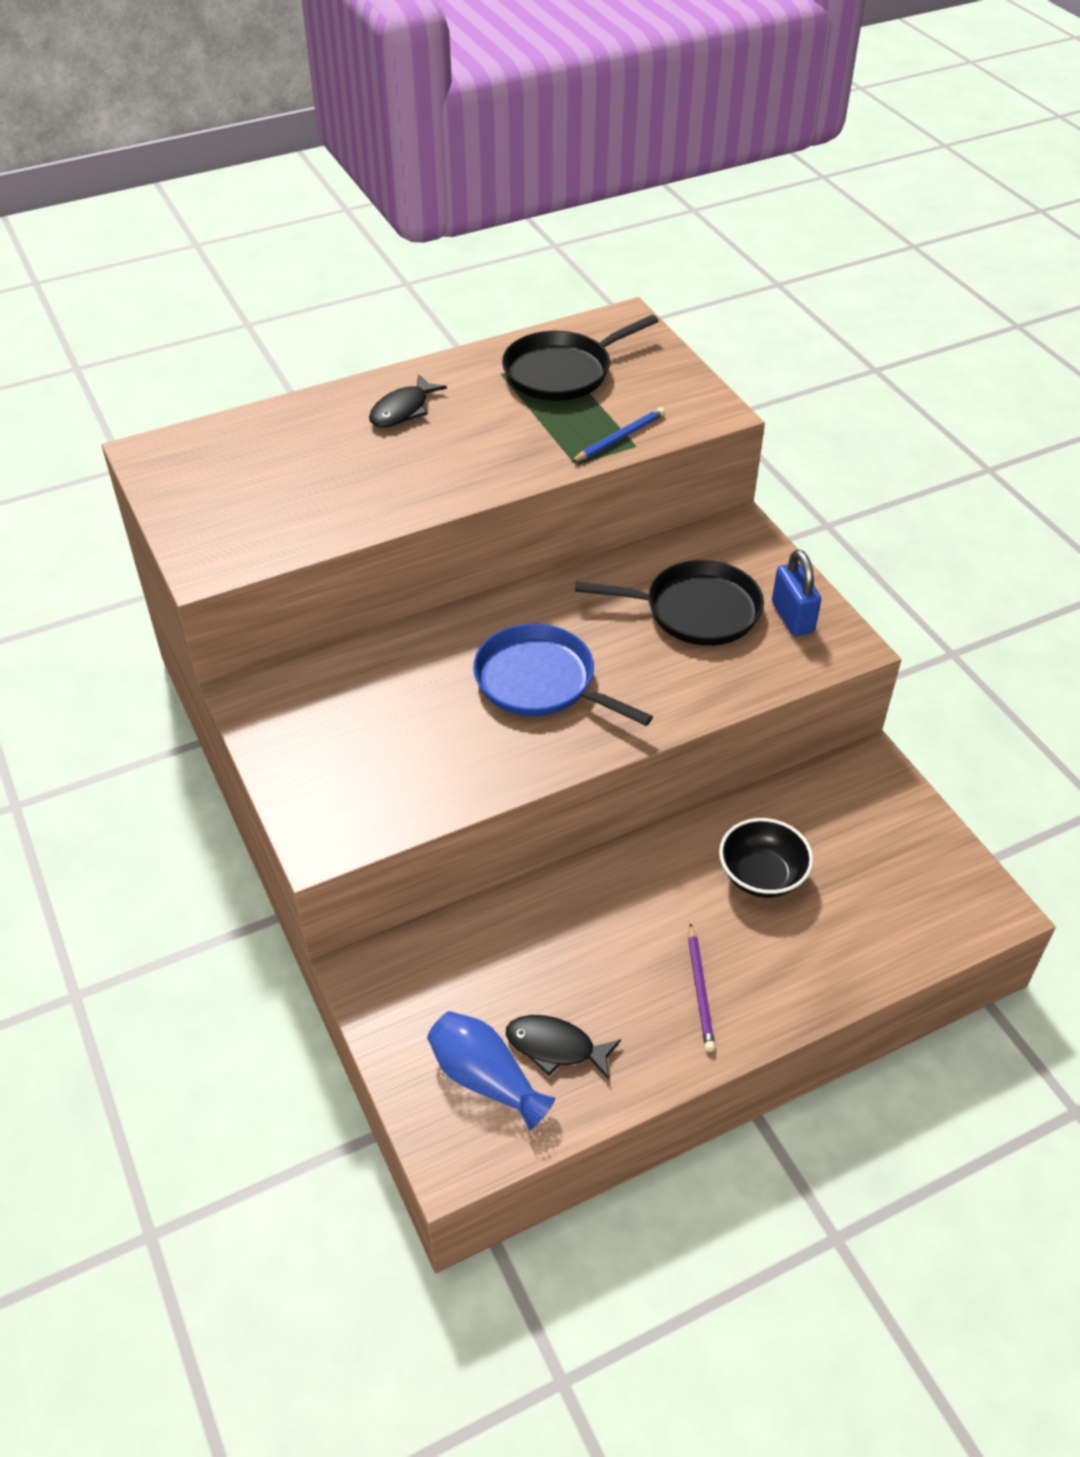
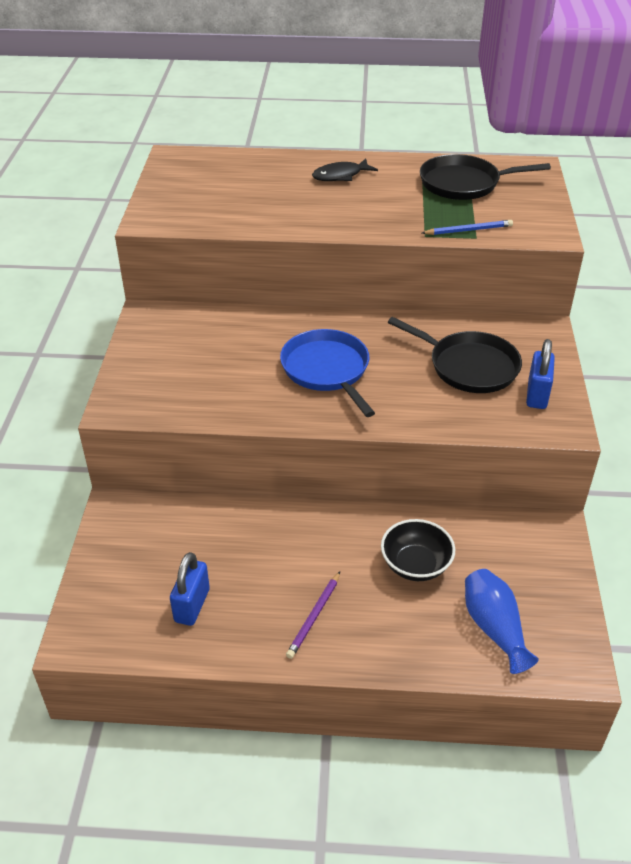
camera: 30 degrees right, 5 degrees down
blue vase [427,1011,555,1130] -> blue vase moved to [465,569,539,674]
black fish [506,1015,621,1080] -> blue padlock [170,552,210,626]

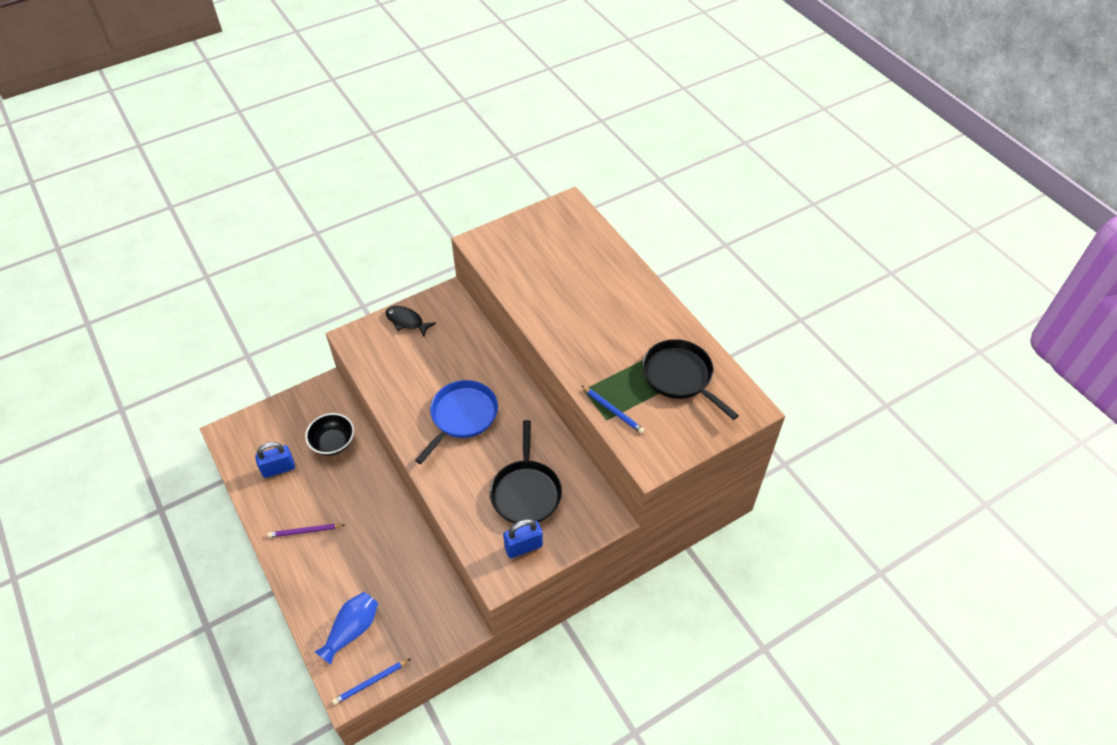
camera: 55 degrees right, 10 degrees up
black fish [312,158,378,181] -> black fish moved to [386,306,436,337]
black bowl [381,519,455,581] -> black bowl moved to [305,413,354,456]
none -> blue pencil [332,659,410,705]

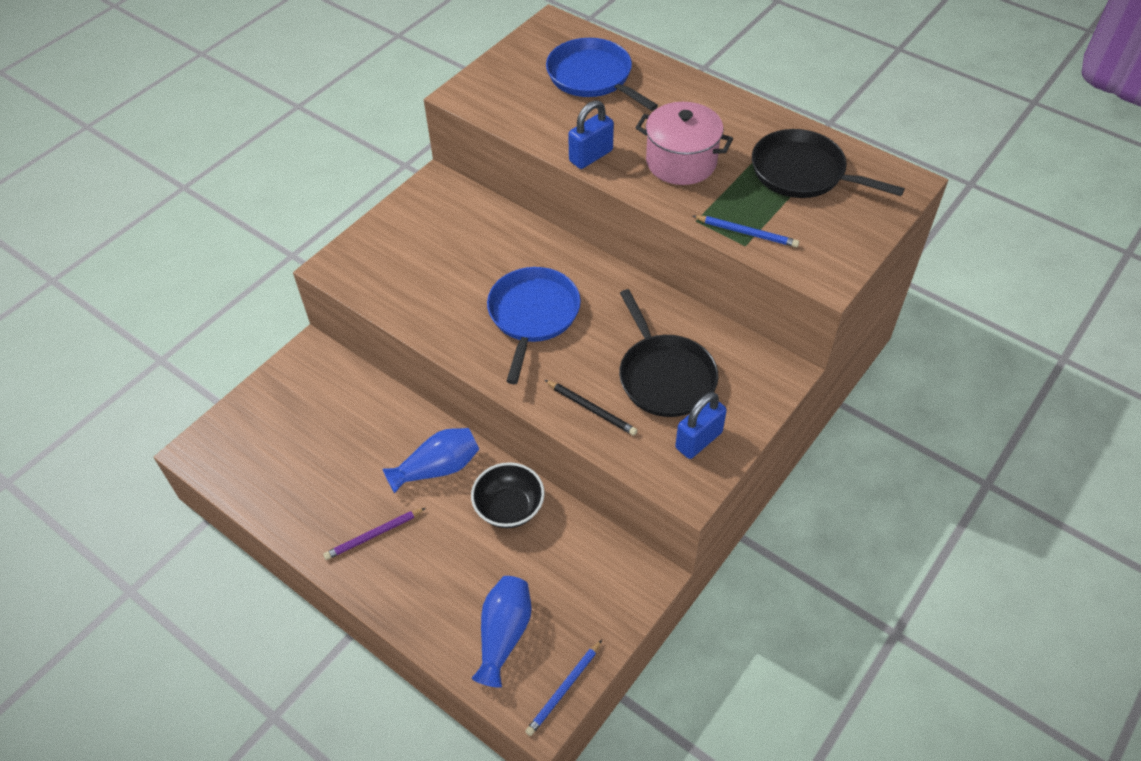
camera: 20 degrees left, 0 degrees up
blue padlock [255,442,295,478] -> blue padlock moved to [568,100,614,169]
black bowl [305,413,354,456] -> black bowl moved to [471,462,545,528]
black fish [386,306,436,337] -> none
none -> blue vase [383,428,479,494]
none -> black pencil [545,380,637,435]
none -> blue pan [546,38,658,111]
none -> pink pot [635,102,733,185]

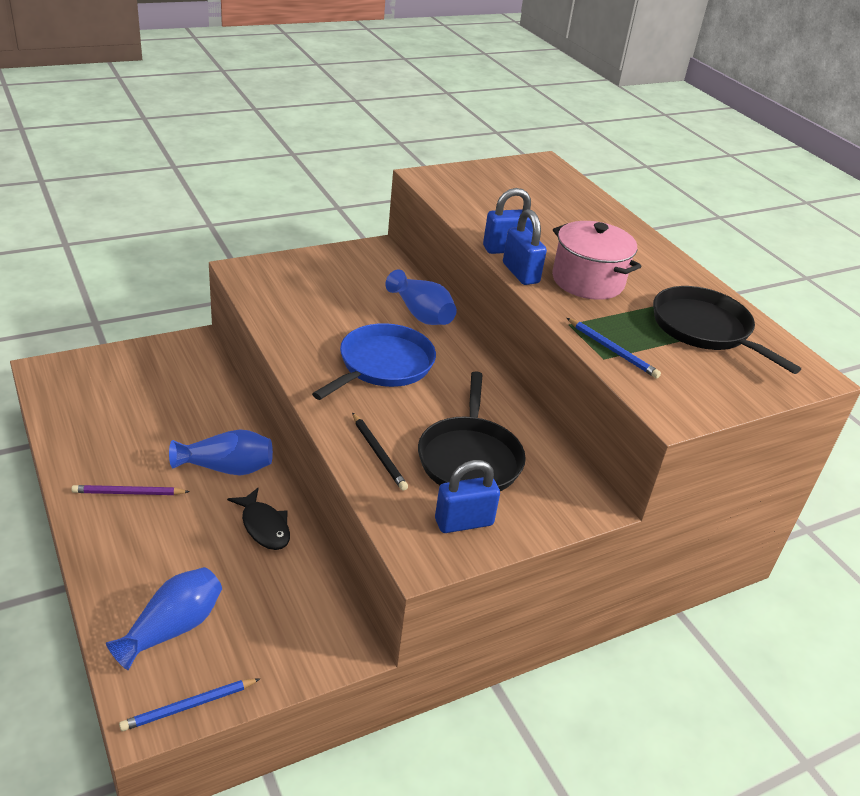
camera: 20 degrees right, 15 degrees down
black bowl [471,462,545,528] -> black fish [227,488,290,550]
blue pan [546,38,658,111] -> none
none -> blue vase [386,269,457,325]
none -> blue padlock [503,209,547,285]

